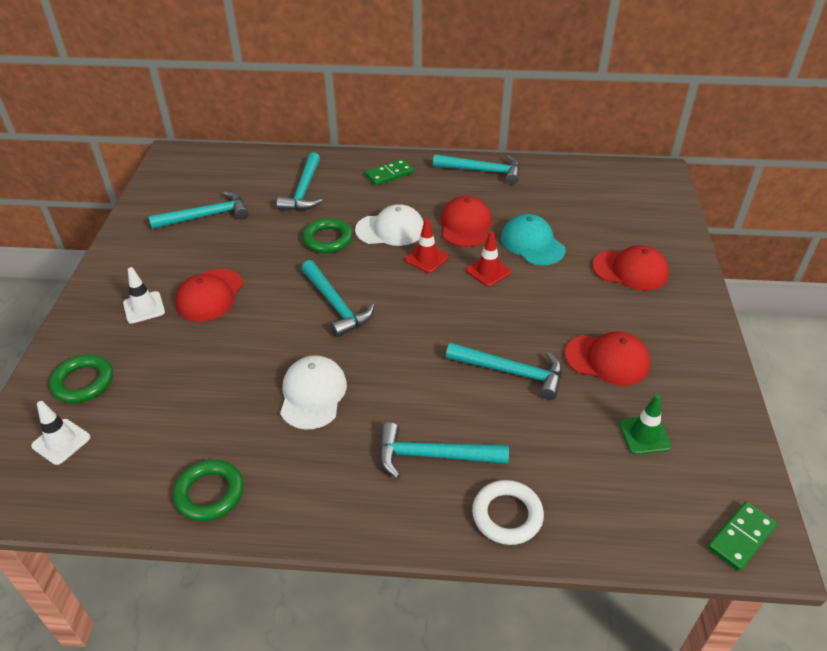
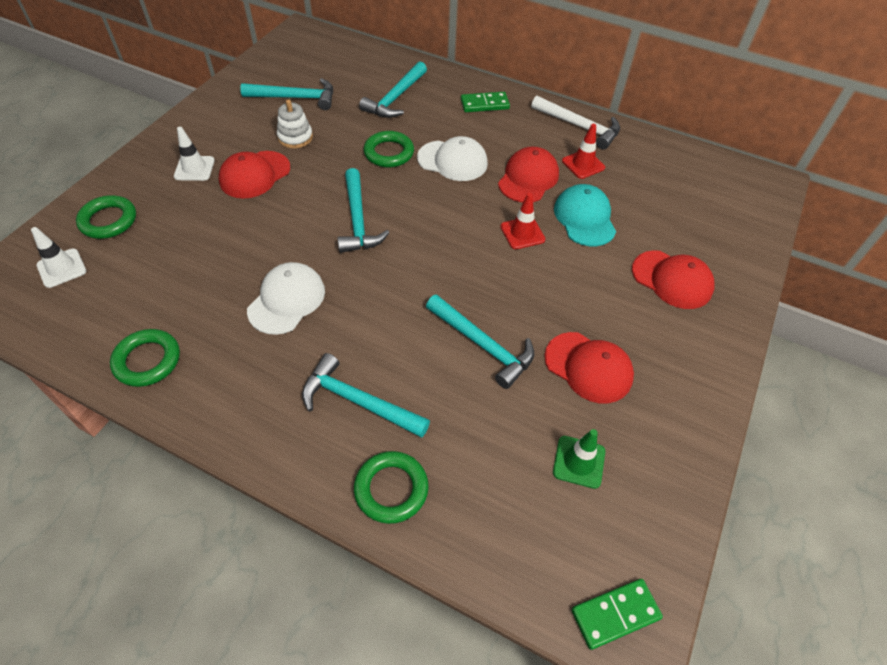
camera: 20 degrees right, 10 degrees up
red traffic cone [405,219,449,273] -> red traffic cone moved to [562,124,605,179]
turquoise hammer [433,154,520,184] -> white hammer [531,95,620,149]
white ring [472,480,544,545] -> green ring [354,451,429,524]
none -> white stacking toy [277,99,313,148]

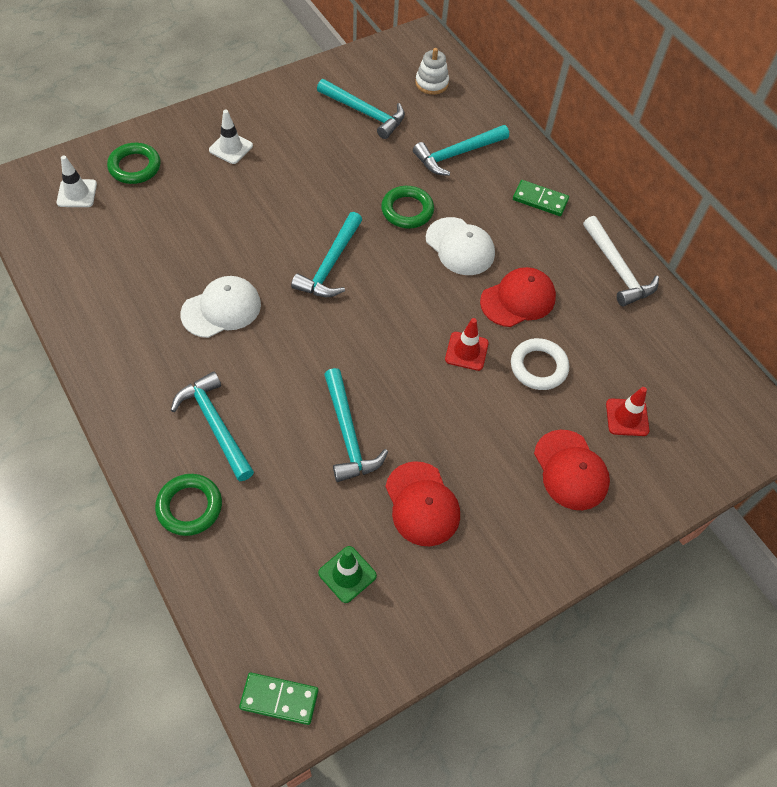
camera: 30 degrees right, 5 degrees up
green ring [110,329,180,387] -> none
red cap [219,151,290,199] -> none
white stacking toy [277,99,313,148] -> white stacking toy moved to [415,48,449,95]
turquoise cap [554,184,616,246] -> white ring [511,338,569,390]
red traffic cone [562,124,605,179] -> red traffic cone moved to [606,387,649,436]

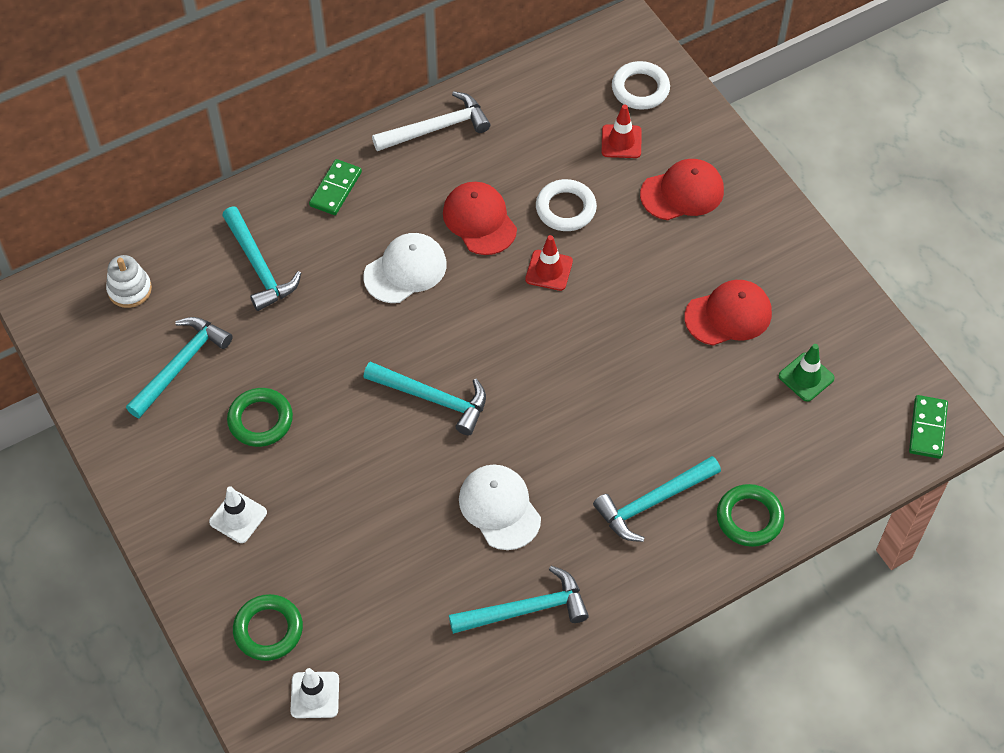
camera: 85 degrees left, 0 degrees up
turquoise hammer [324,368,388,482] -> turquoise hammer moved to [449,566,589,634]
green ring [381,186,434,228] -> green ring moved to [227,388,293,447]
none -> white ring [612,61,670,110]

